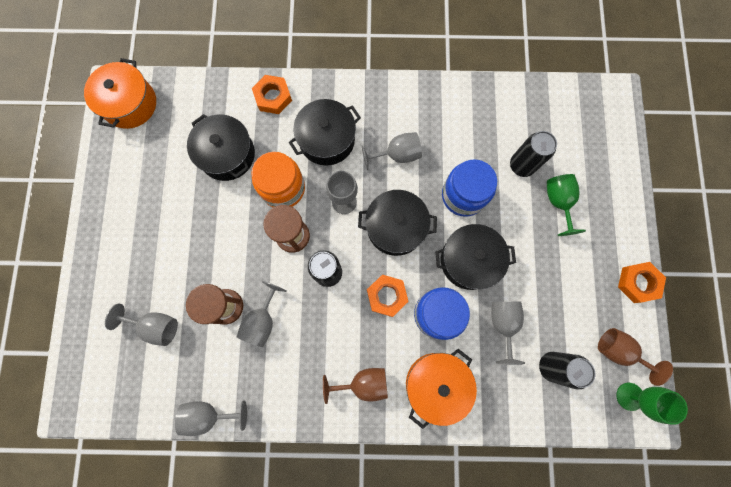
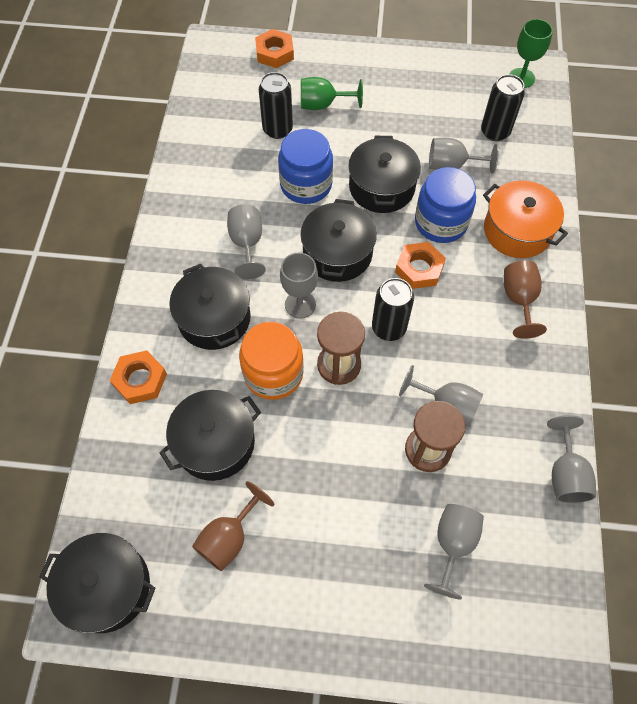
camera: 85 degrees left, 15 degrees down
orange pot [84,58,156,129] -> black pot [39,533,155,633]
brown goblet [598,328,673,386] -> brown goblet moved to [192,481,275,571]
orange nut [618,262,666,303] -> orange nut moved to [255,29,294,68]

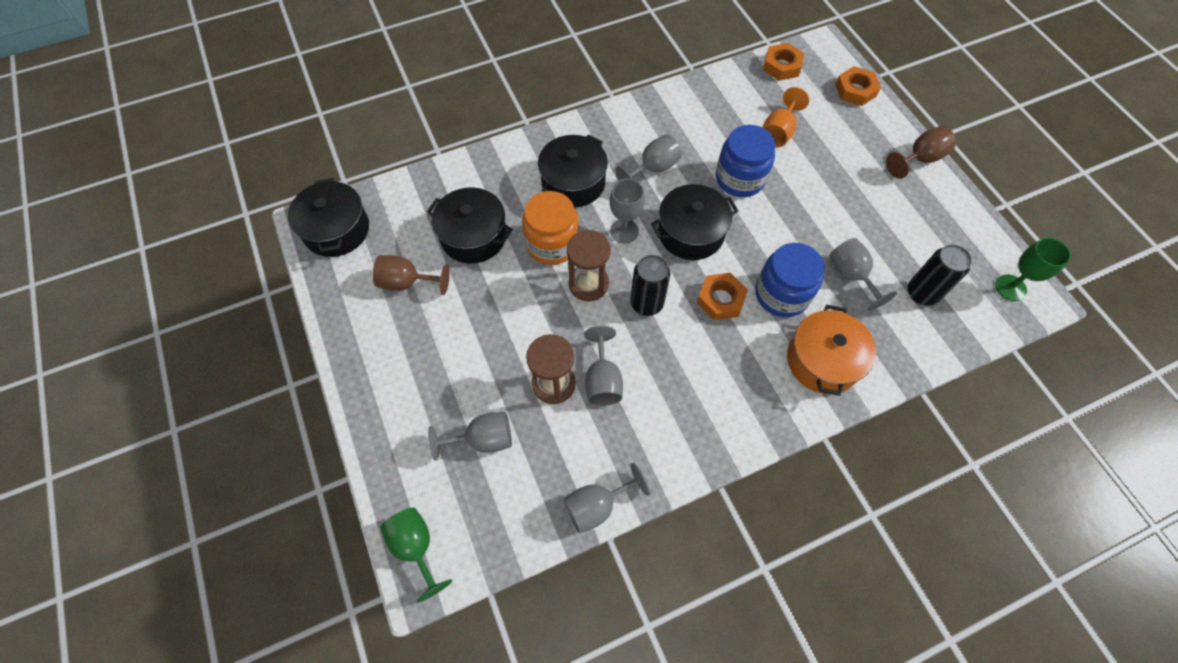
camera: 60 degrees right, 0 degrees up
orange nut [110,350,167,404] -> orange nut moved to [763,43,804,81]
black can [259,72,293,139] -> orange goblet [762,87,809,148]
green goblet [301,77,363,110] -> green goblet moved to [380,508,452,603]
black pot [348,136,421,213] -> none
brown goblet [504,261,547,339] -> brown goblet moved to [886,126,956,179]

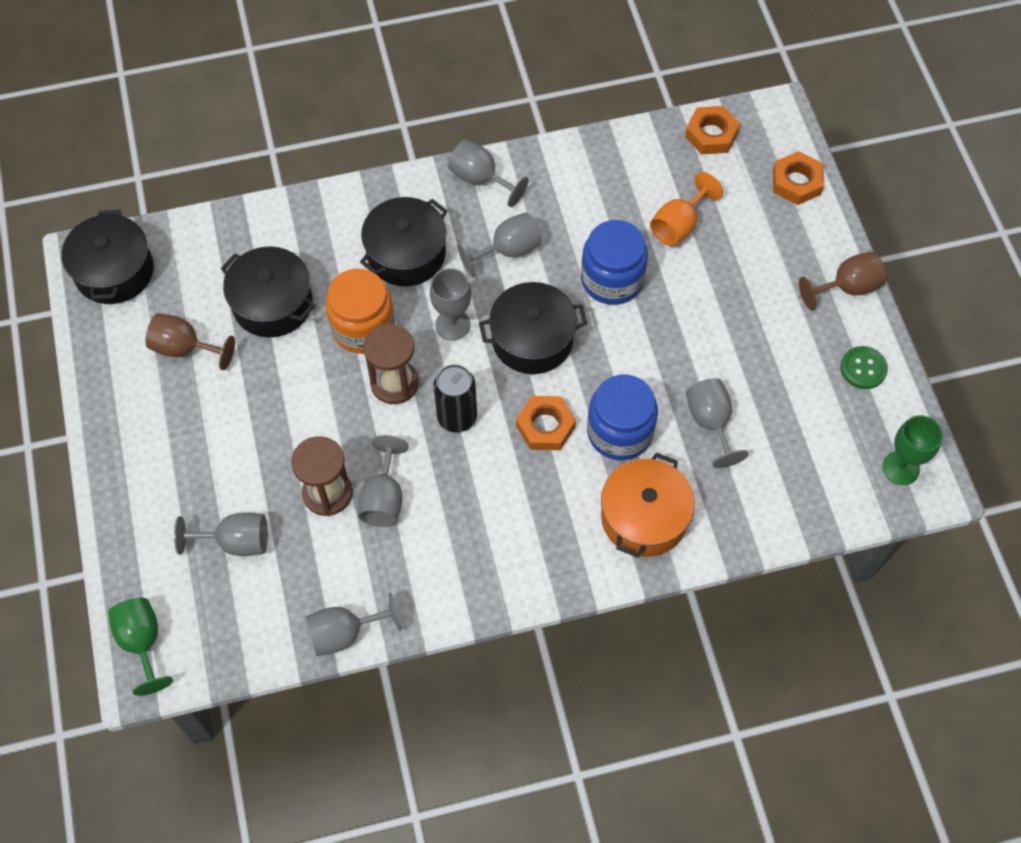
camera: 10 degrees right, 0 degrees up
black can [908,244,972,306] -> none
none -> grey goblet [448,139,529,207]
none -> green button [840,346,888,389]

